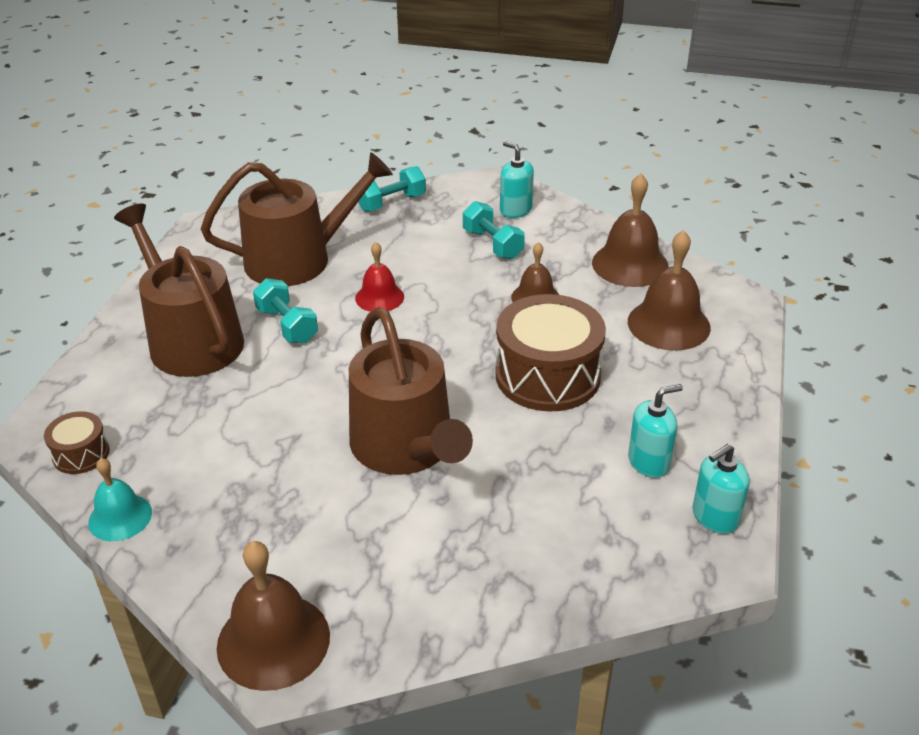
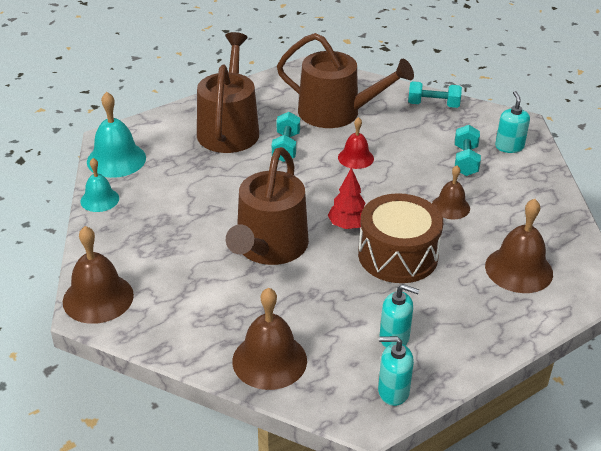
camera: 40 degrees right, 0 degrees up
brown drum [44,411,110,474] -> turquoise bell [87,92,146,178]
brown bell [592,174,669,287] -> brown bell moved to [232,288,307,390]
none -> red tree [328,167,366,229]

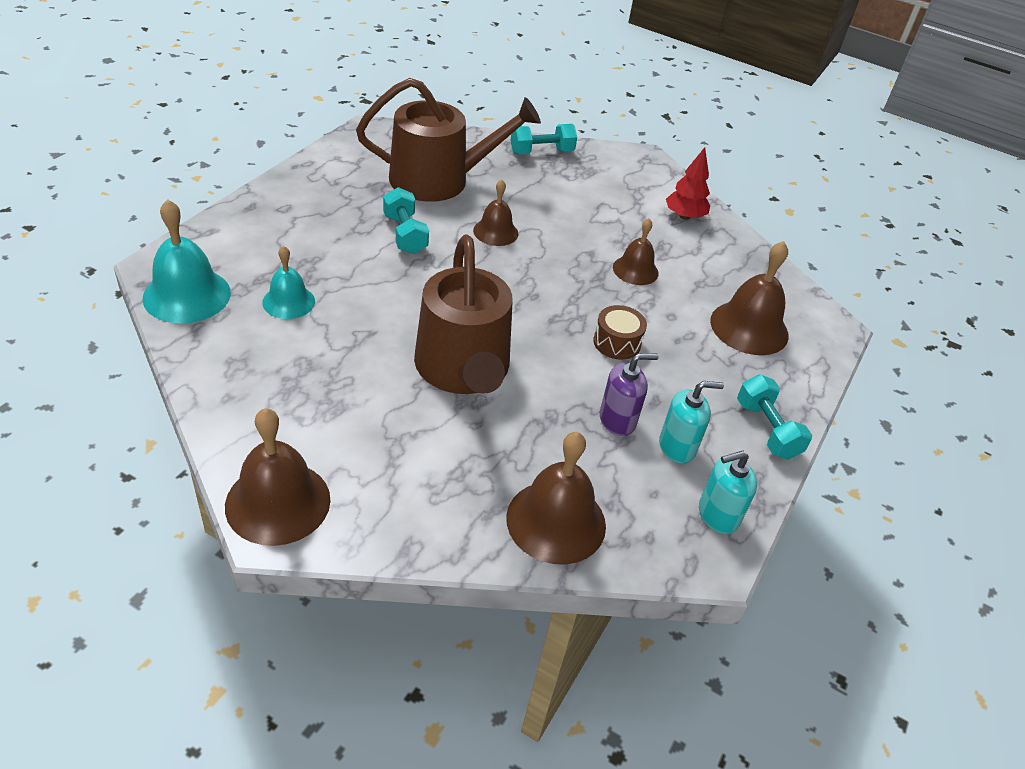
camera: 30 degrees left, 5 degrees up
turquoise bell [80,158,119,212] -> turquoise bell moved to [262,246,315,319]
brown watering can [197,32,259,153] -> none
red tree [328,167,366,229] -> red tree moved to [666,147,710,220]
red bell [338,117,374,169] -> brown bell [473,179,518,246]
brown drum [358,193,443,283] -> brown drum [593,305,647,360], size x0.49
turquoise dumbbell [455,125,481,176] -> turquoise dumbbell moved to [737,374,812,460]
turquoise soap dispenser [495,91,530,153] -> none
none -> purple soap dispenser [600,353,659,436]

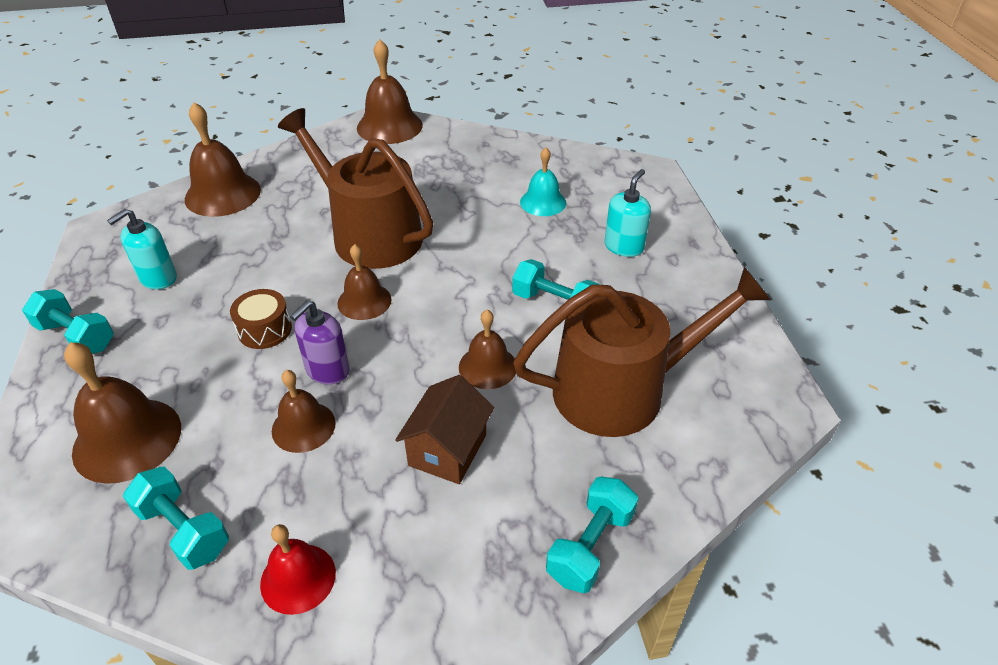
camera: 145 degrees right, 0 degrees up
turquoise bell [142,199,231,324] -> none
brown watering can [356,78,541,202] -> brown watering can turned 150 degrees counterclockwise [513,267,771,437]
purple soap dispenser [600,353,659,436] -> purple soap dispenser moved to [290,300,350,385]
red tree [666,147,710,220] -> red bell [260,524,336,615]
turquoise soap dispenser [699,451,757,534] -> turquoise soap dispenser moved to [605,169,651,257]
none -> turquoise dumbbell [123,466,229,570]
none -> brown bell [337,244,392,320]
none -> brown house [395,375,494,484]

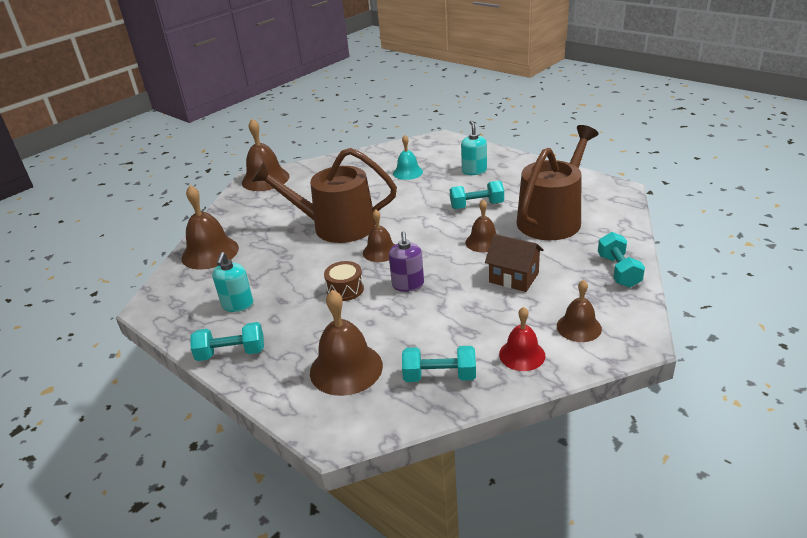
camera: 35 degrees left, 10 degrees down
brown bell [272,370,336,453] -> brown bell moved to [557,280,602,342]
brown house [395,375,494,484] -> brown house turned 45 degrees counterclockwise [485,234,544,292]

